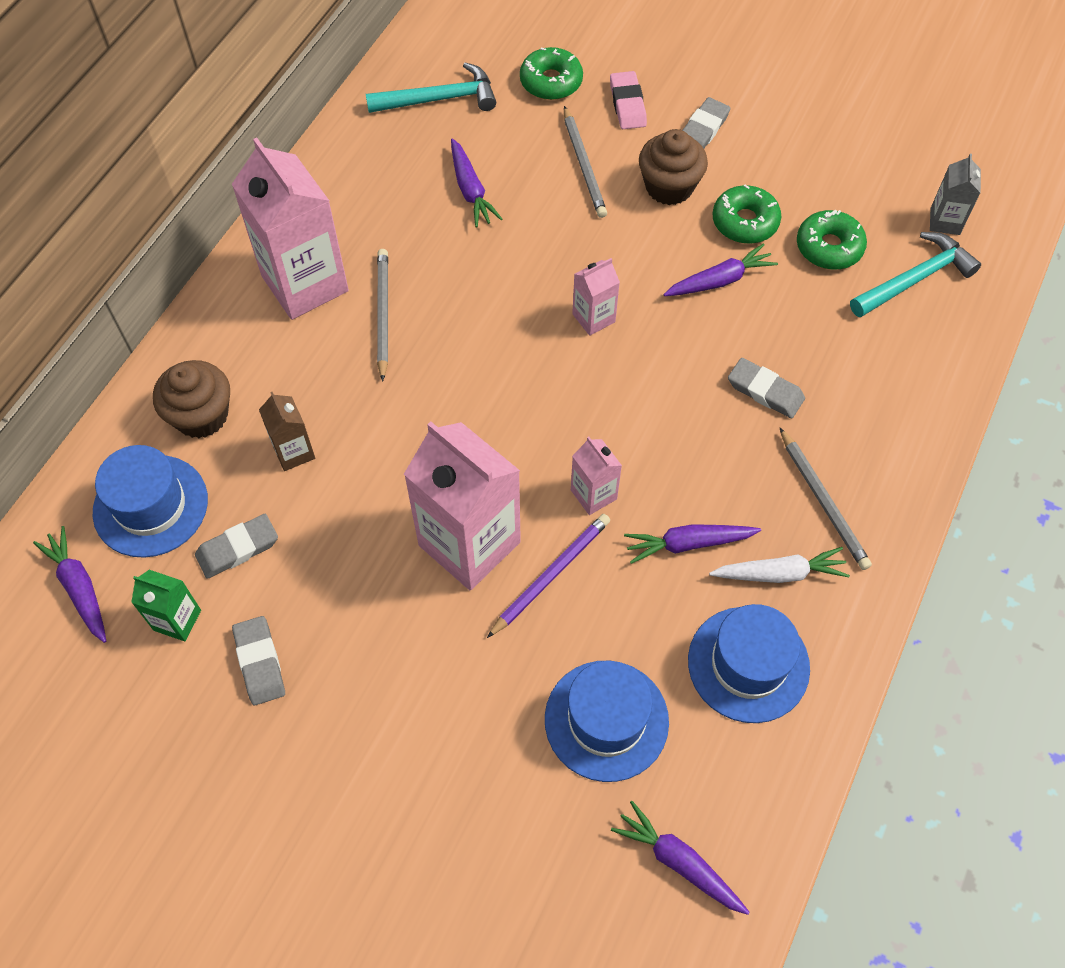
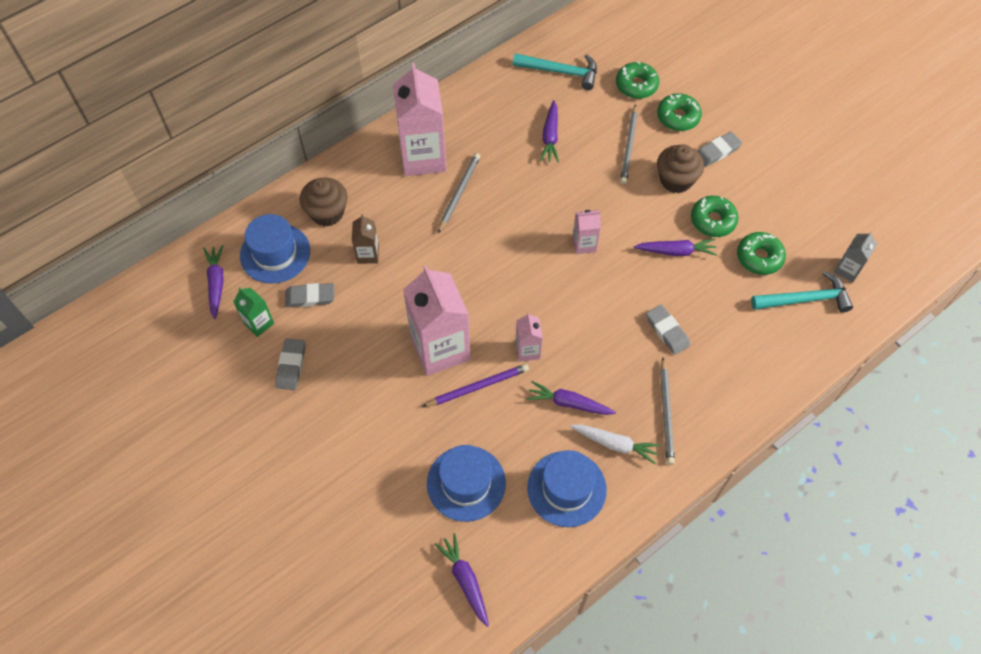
camera: 25 degrees right, 0 degrees up
pink eraser [610,71,647,129] -> green donut [657,93,702,131]

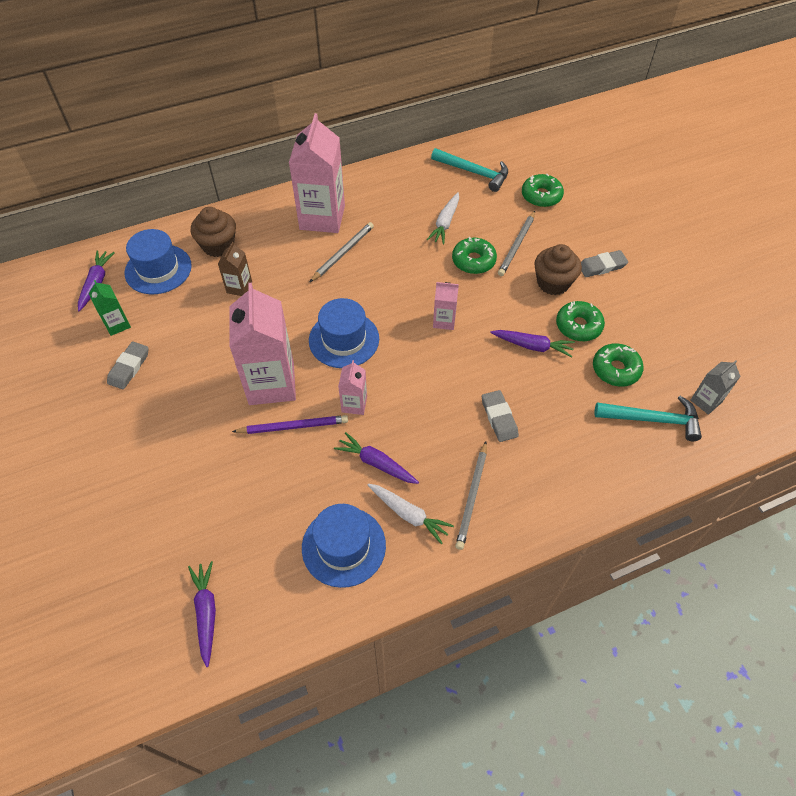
camera: 15 degrees right, 5 degrees down
grey eraser [285,283,334,307] -> none
blue hat [427,445,506,522] -> blue hat moved to [309,298,379,368]
purple carrot [540,100,559,162] -> white carrot [427,192,459,244]
green donut [657,93,702,131] -> green donut moved to [452,237,497,274]

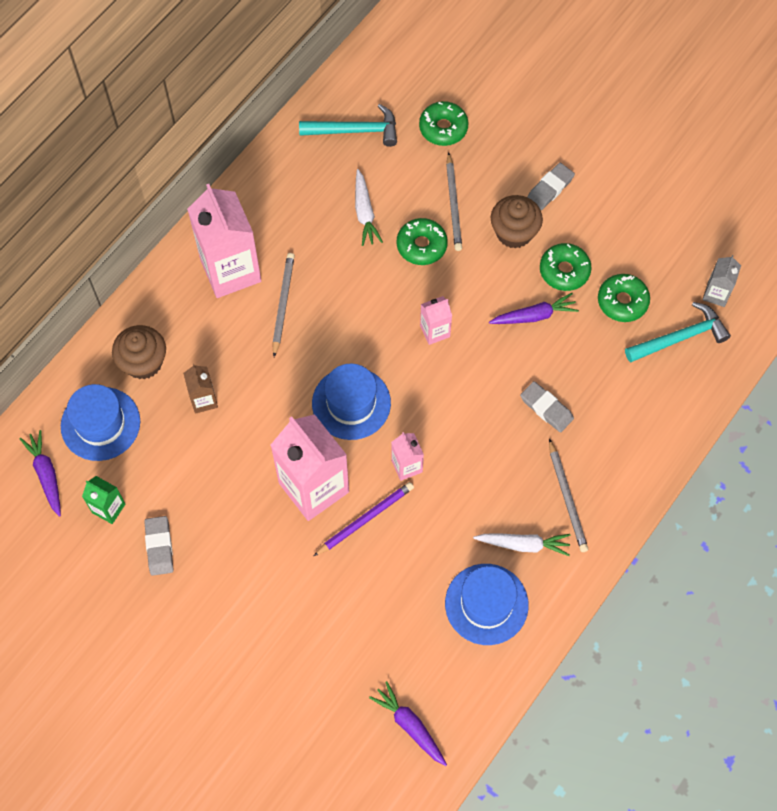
camera: 30 degrees left, 10 degrees up
purple carrot [334,432,419,484] -> none

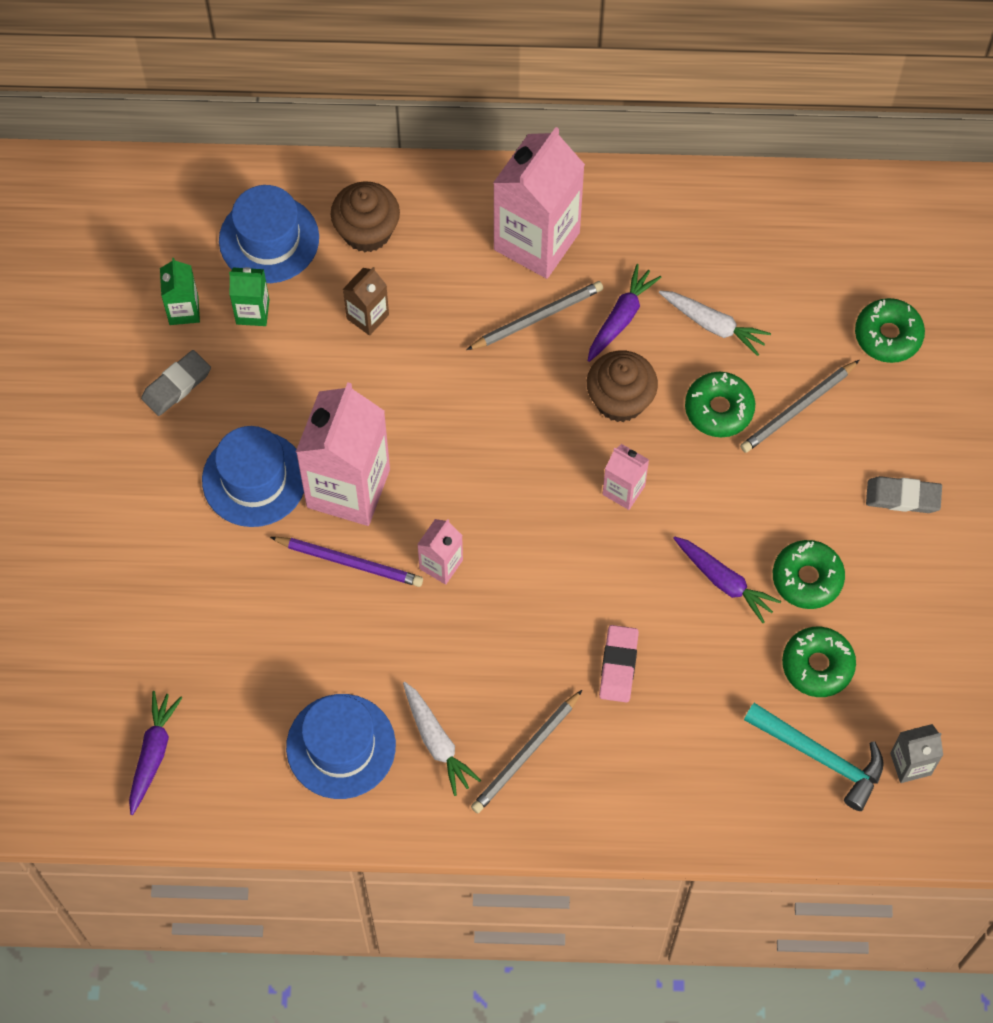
camera: 55 degrees right, 0 degrees up
purple carrot [20,430,61,517] -> purple carrot moved to [588,264,662,362]
turquoise hammer [299,104,397,147] -> none
blue hat [312,364,391,440] -> blue hat moved to [202,426,304,527]
white carrot [355,169,383,246] -> white carrot turned 105 degrees counterclockwise [659,291,771,356]
brown cupcake [491,195,543,249] -> brown cupcake moved to [587,350,658,422]
grey eraser [520,381,574,432] -> pink eraser [599,625,639,703]
none -> green carton [229,267,269,326]

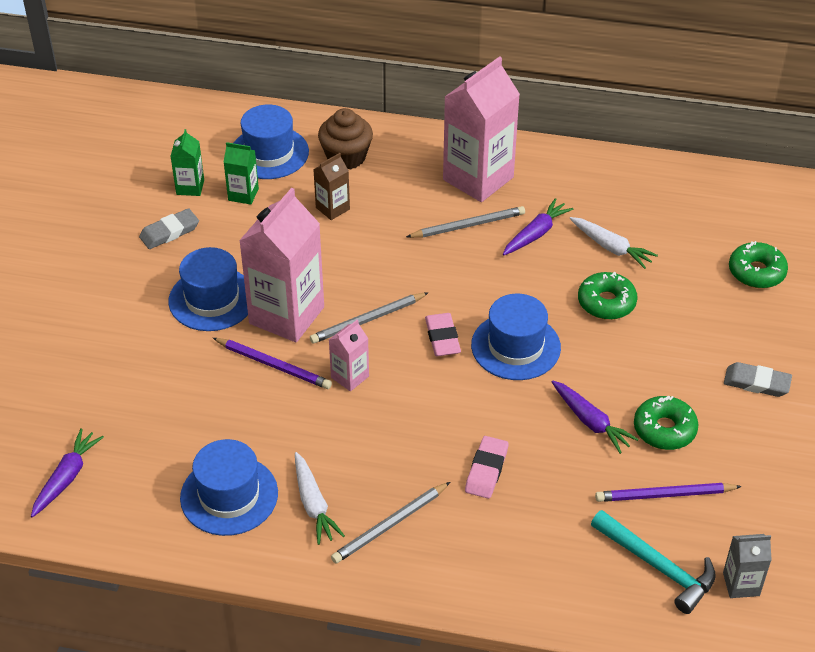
camera: 10 degrees right, 20 degrees down
brown cupcake [587,350,658,422] -> none
pink carton [603,444,649,510] -> blue hat [471,293,561,380]
grey pencil [740,360,859,453] -> grey pencil moved to [310,292,429,344]
green donut [782,627,856,697] -> purple pencil [595,483,742,502]
none -> pink eraser [425,313,461,356]

